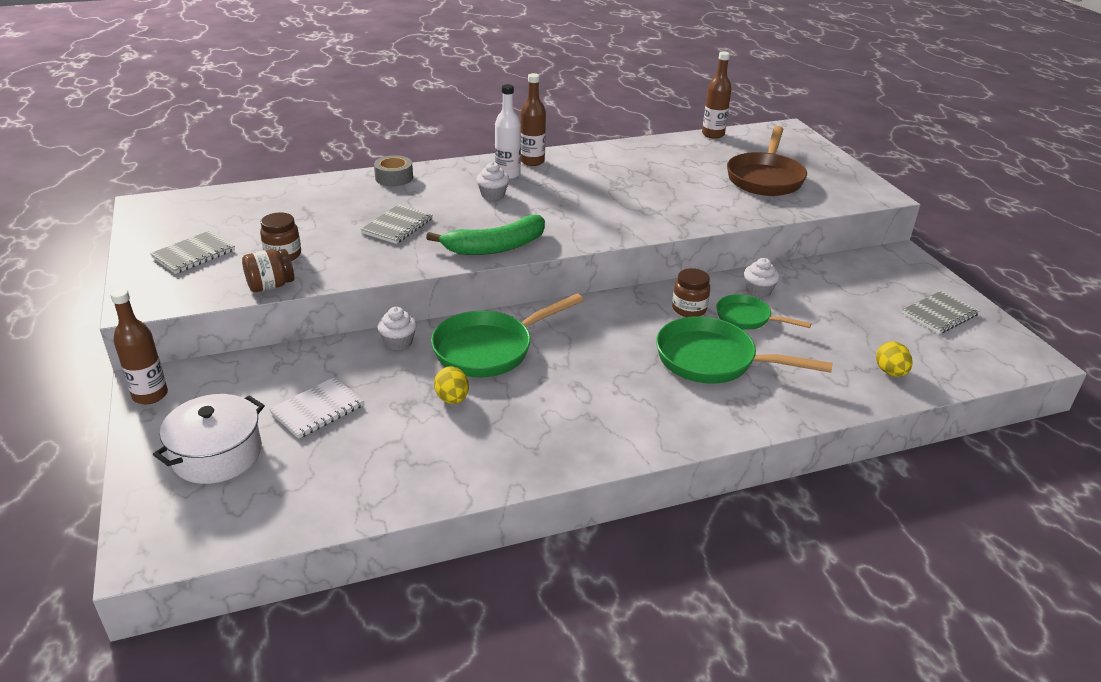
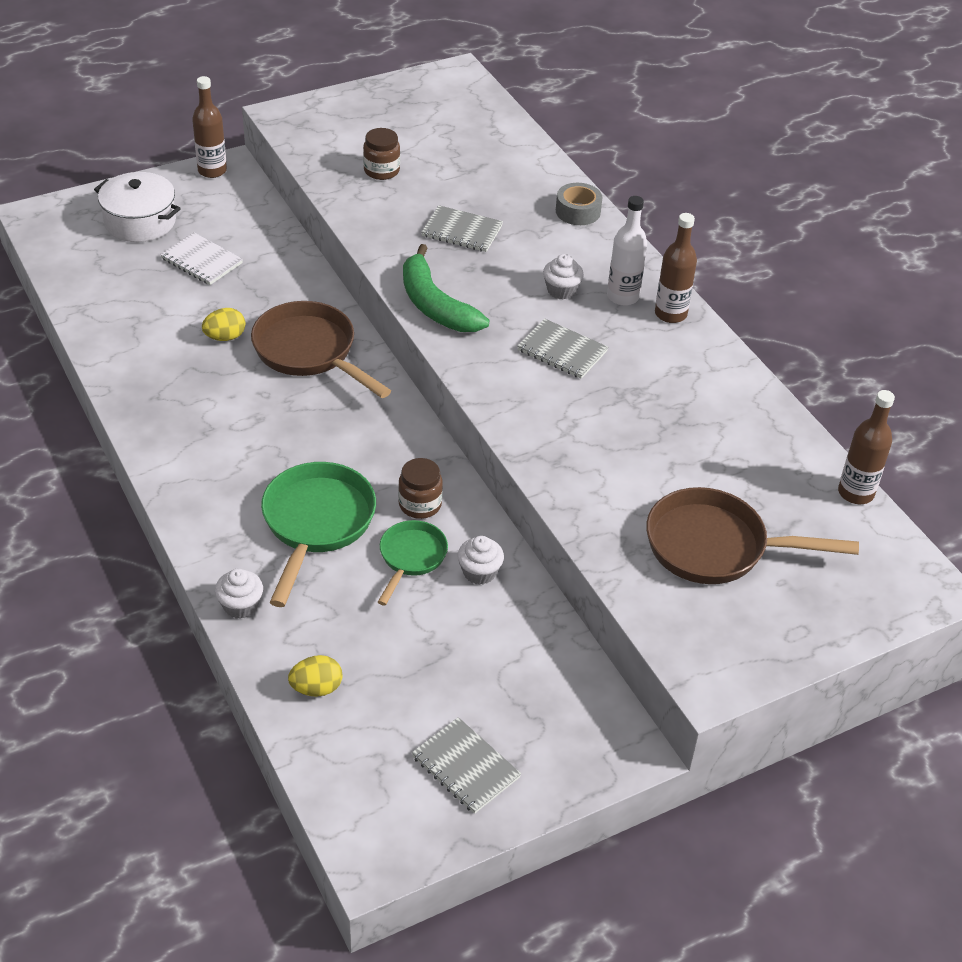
camera: 80 degrees right, 10 degrees up
grey notebook [150,230,235,274] -> grey notebook moved to [517,319,608,379]
brown jar [242,249,294,292] -> none
white cupcake [377,307,417,350] -> white cupcake moved to [215,569,263,619]
green pan [431,294,584,377] -> brown pan [251,301,391,398]

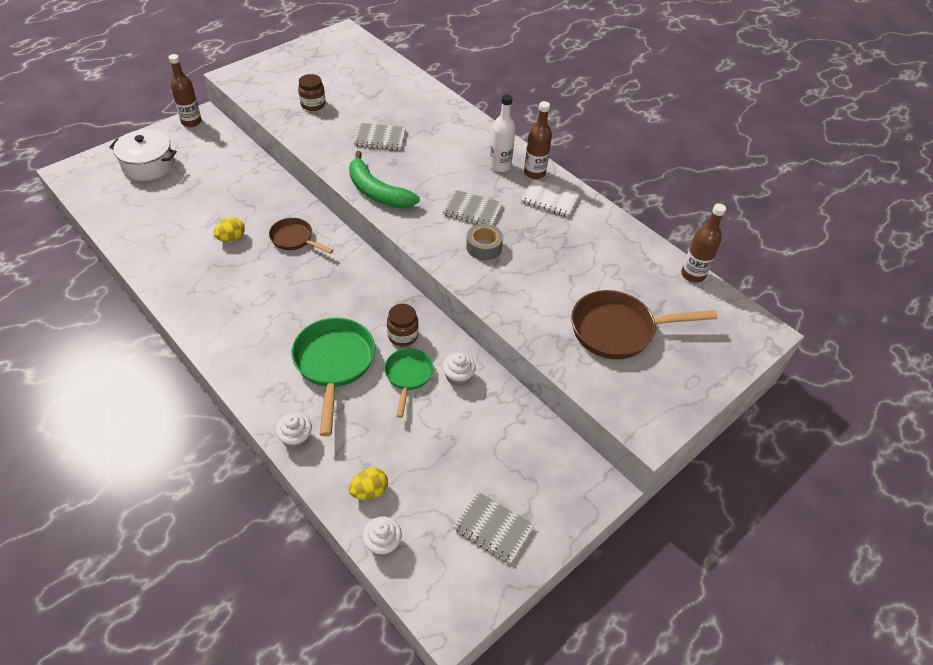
camera: 15 degrees left, 5 degrees up
white notebook [160,232,243,285] -> white notebook moved to [521,179,580,217]
brown pan [251,301,391,398] -> brown pan [269,218,333,254], size x0.59
white cupcake [543,254,584,299] -> white cupcake moved to [362,517,402,557]
grey tape [556,183,602,225] -> grey tape moved to [466,224,503,260]

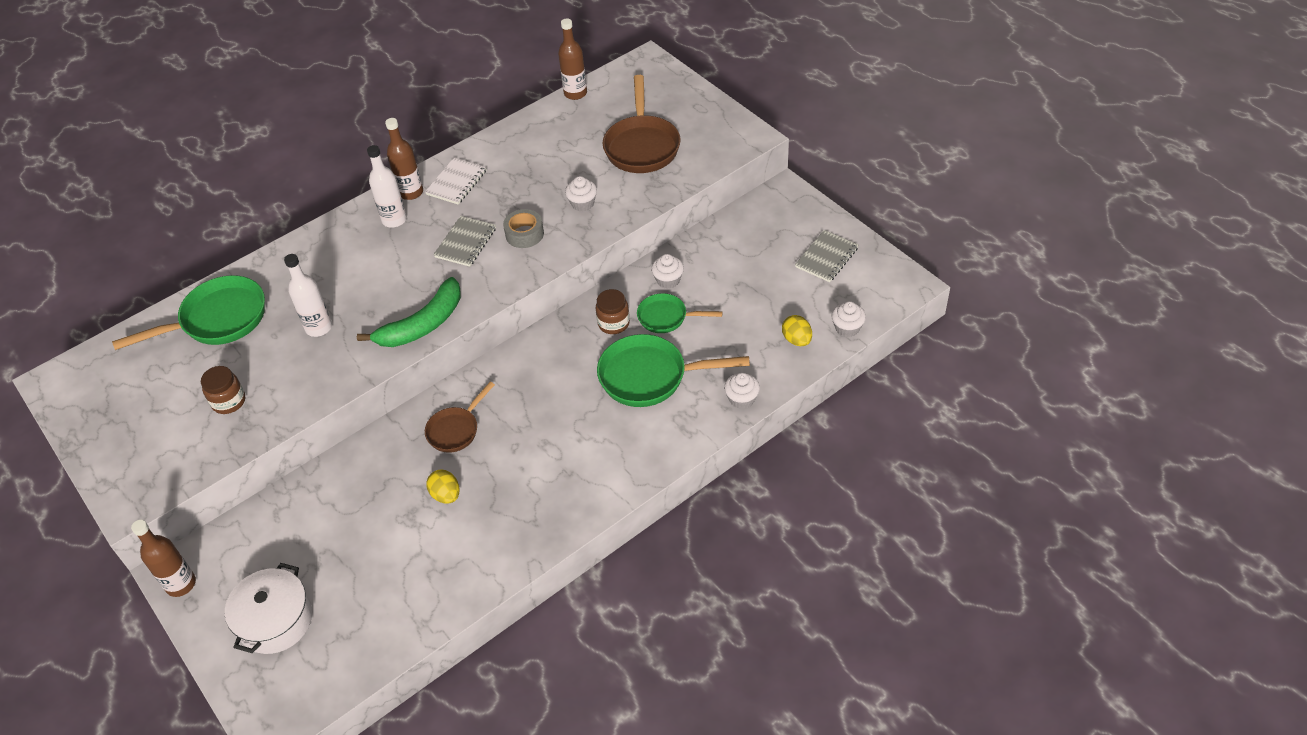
camera: 80 degrees left, 0 degrees up
grey notebook [353,123,406,150] -> white bottle [284,254,332,337]
none -> green pan [112,275,265,350]
none -> white cupcake [565,176,597,212]

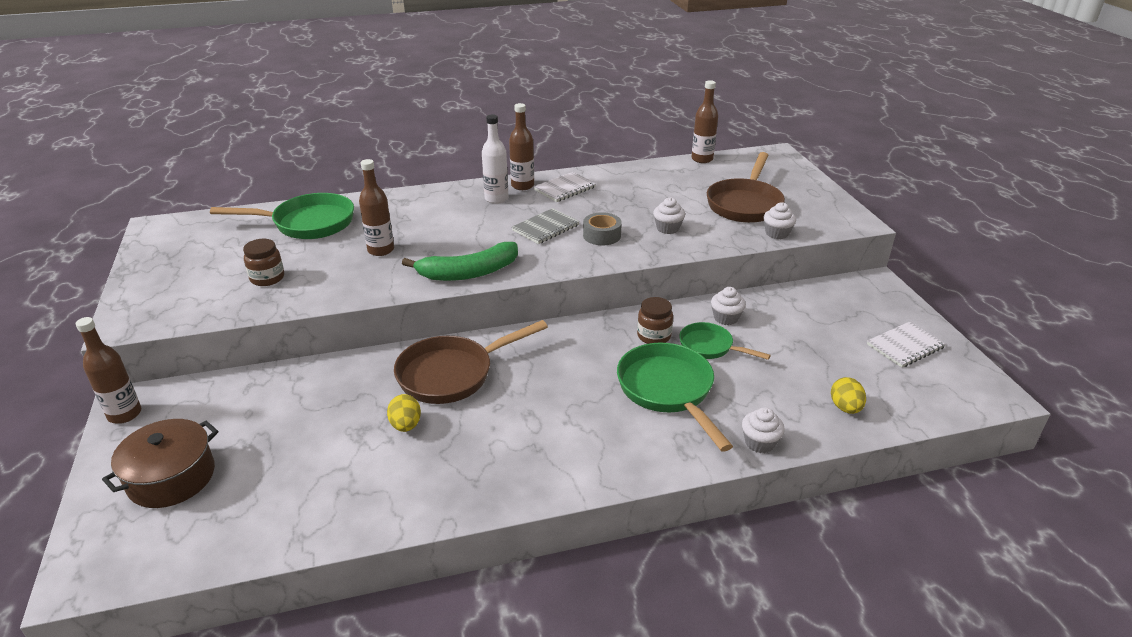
camera: 20 degrees right, 15 degrees down
white pot [225,563,312,654] -> brown pot [102,419,218,508]
white bottle [284,254,332,337] -> brown bottle [359,159,394,256]
brown pan [425,382,495,453] -> brown pan [394,320,548,404], size x1.70
green pan [597,334,750,407] -> green pan turned 45 degrees clockwise [617,343,733,452]
grey notebook [795,230,859,282] -> white notebook [867,321,946,368]
white cupcake [831,301,866,337] -> white cupcake moved to [763,202,796,239]

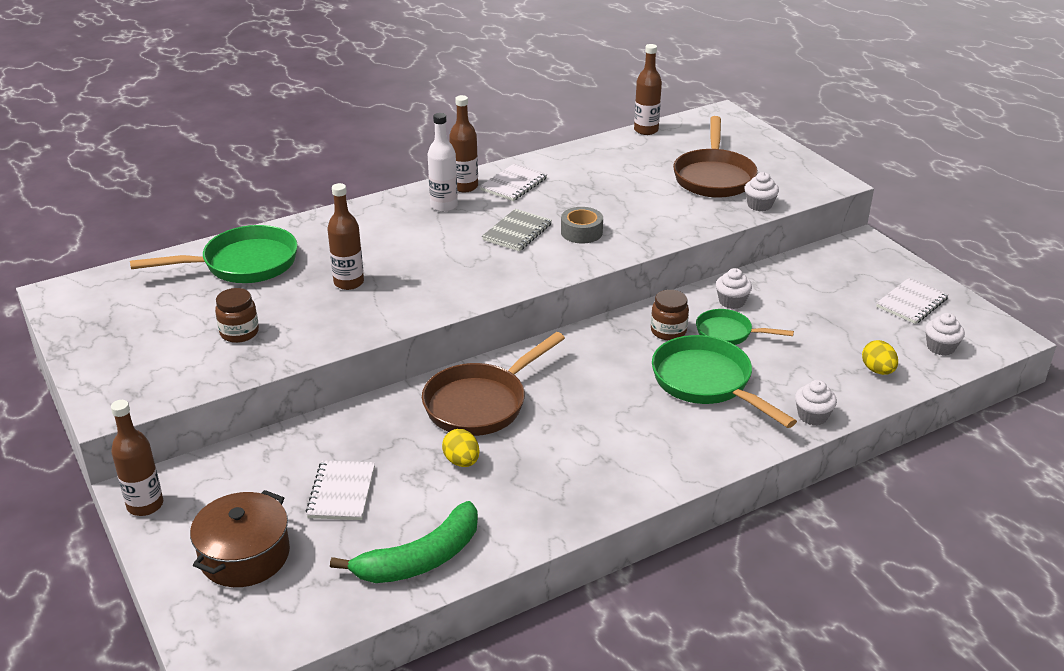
camera: 15 degrees left, 0 degrees up
green banana [402,242,518,281] -> green banana moved to [330,501,478,583]
white cupcake [653,198,685,234] -> white cupcake moved to [925,313,965,356]
none -> white notebook [306,460,375,520]

